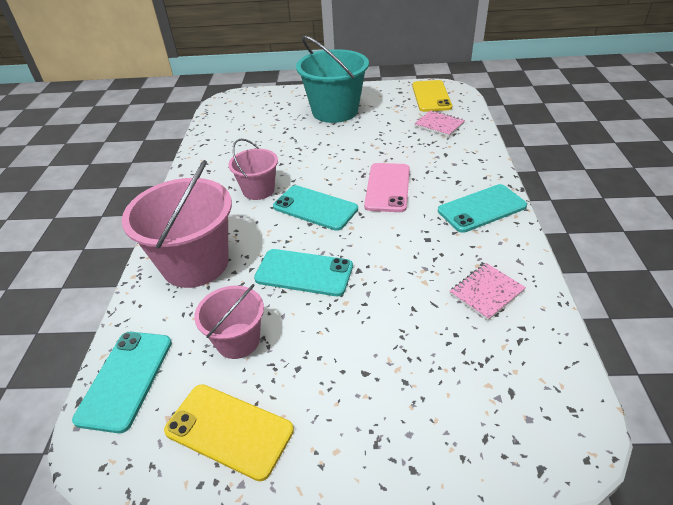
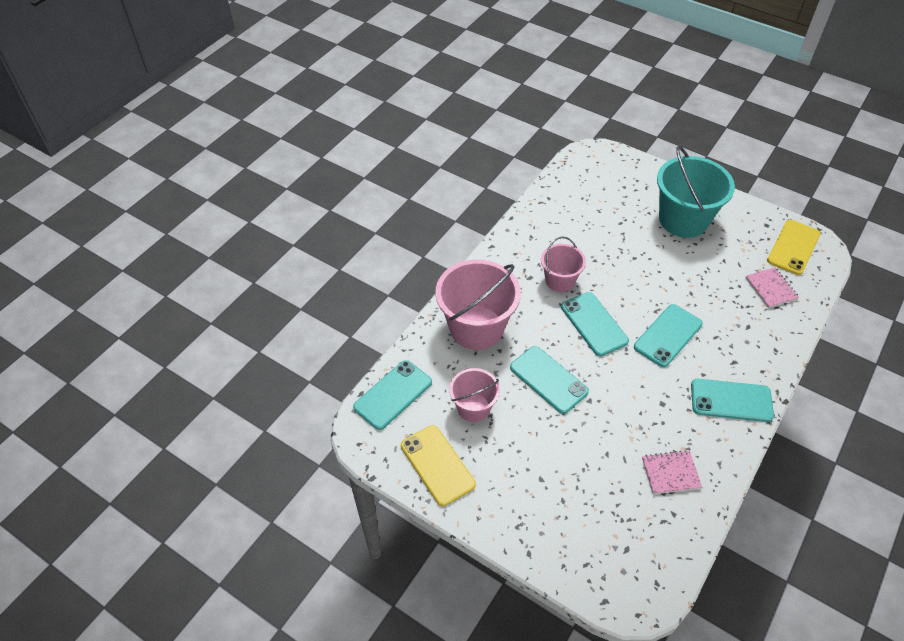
camera: 30 degrees right, 10 degrees up
pink phone [364,163,410,212] -> turquoise phone [634,304,703,367]

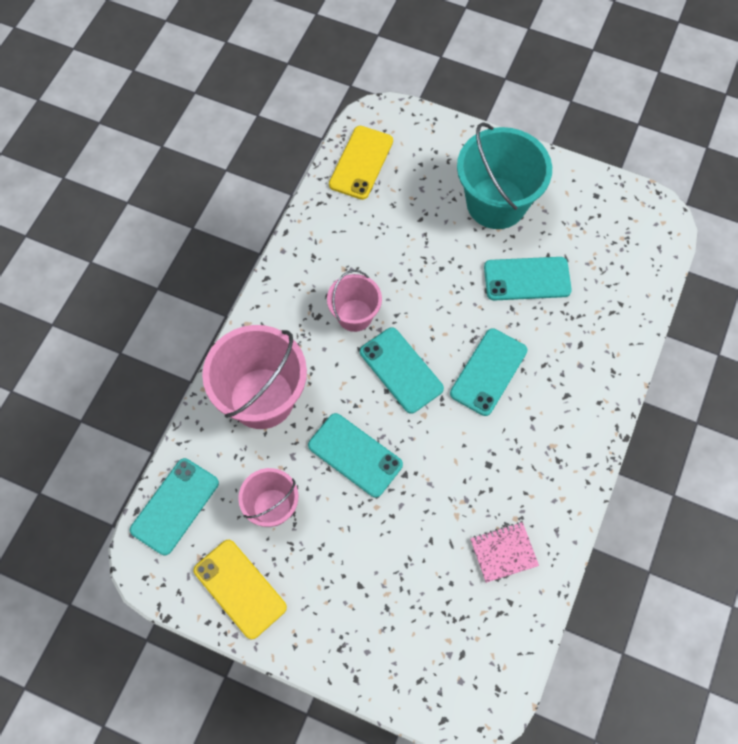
camera: 10 degrees left, 15 degrees up
turquoise phone [691,379,774,422] -> turquoise phone moved to [484,257,572,300]
pink notebook [746,267,799,308] -> none
yellow phone [767,220,821,275] -> yellow phone moved to [329,126,393,200]

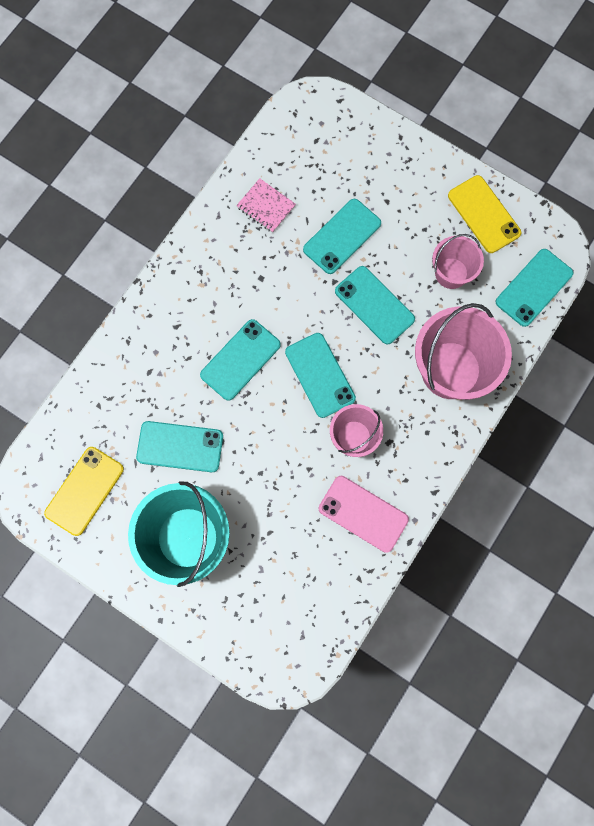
camera: 170 degrees left, 10 degrees up
yellow phone [329,126,393,200] -> yellow phone moved to [44,447,124,536]
pink notebook [470,522,539,583] -> pink notebook turned 45 degrees clockwise [236,178,296,233]
none -> turquoise phone [303,199,381,274]
none -> pink phone [319,476,409,553]

